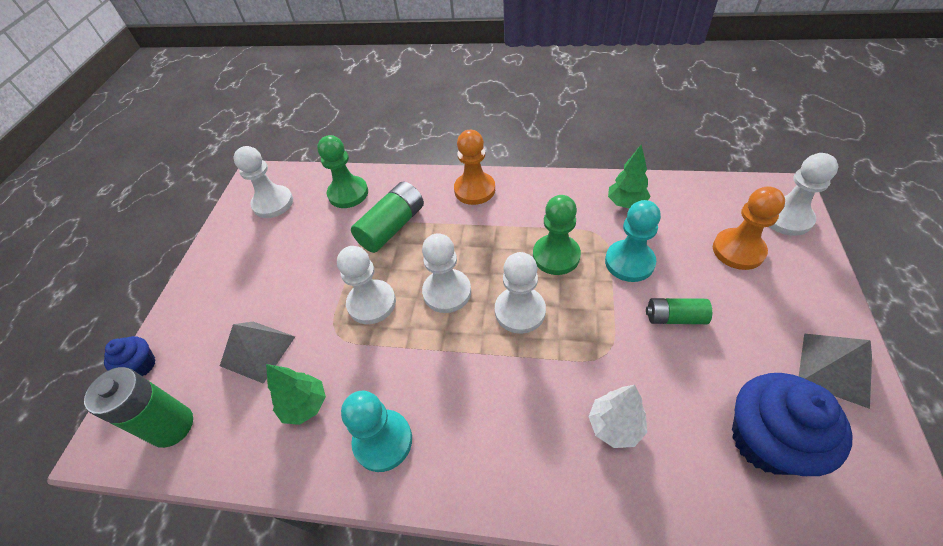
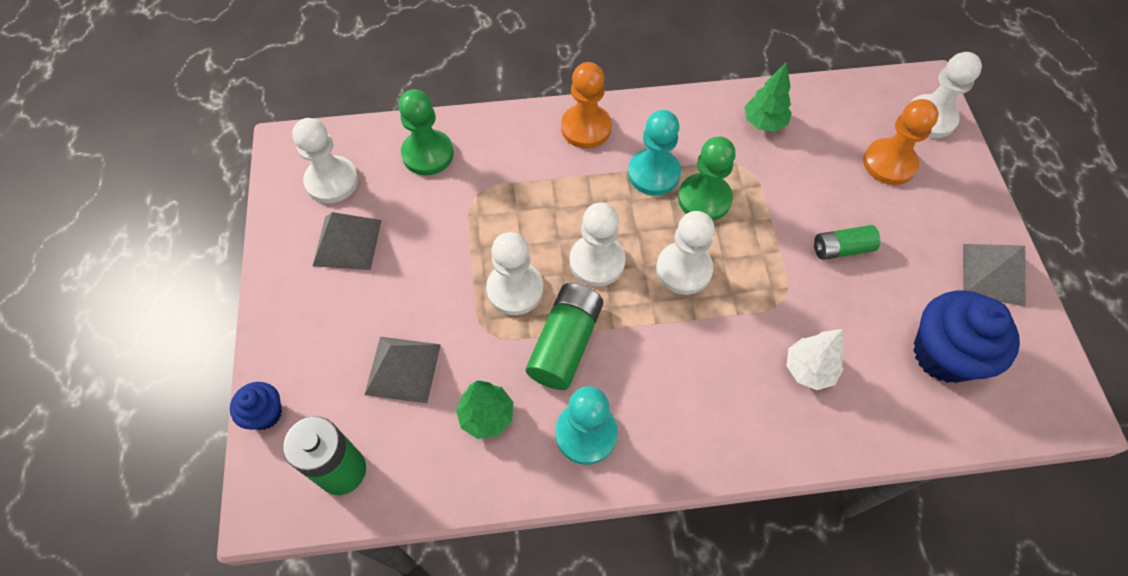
camera: 20 degrees left, 10 degrees up
green battery [351,181,424,253] -> green battery moved to [526,283,603,390]
turquoise pawn [605,200,661,282] -> turquoise pawn moved to [628,110,681,196]
none -> grey pyramid [313,212,382,270]

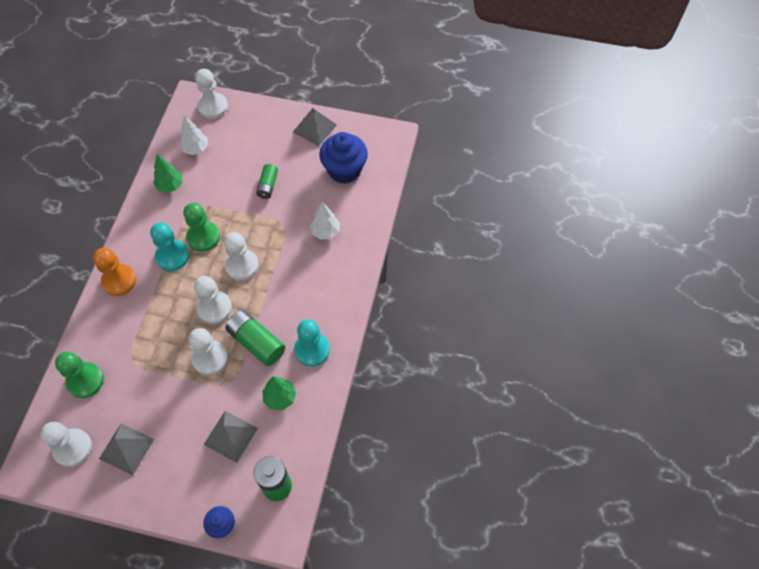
camera: 70 degrees left, 0 degrees up
orange pawn [863,99,939,185] -> none
none -> white tree [179,115,208,155]

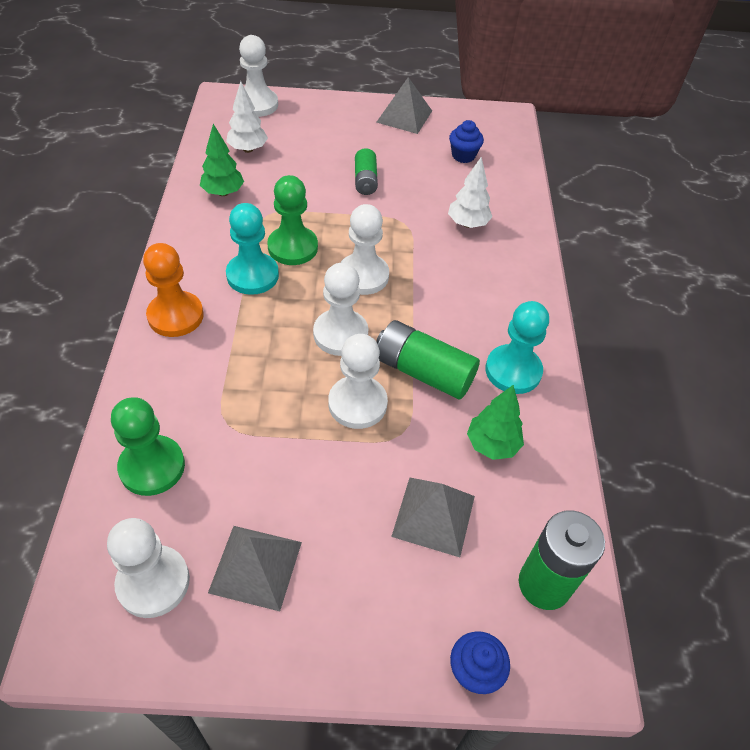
camera: 15 degrees left, 10 degrees down
blue cupcake [319,132,368,184] -> blue cupcake [449,120,484,163], size x0.52

